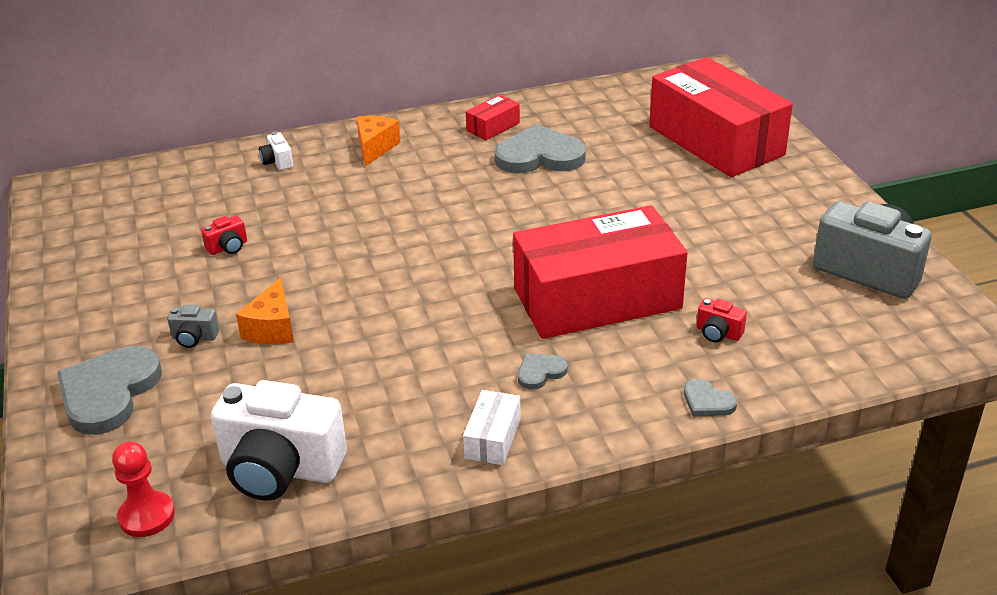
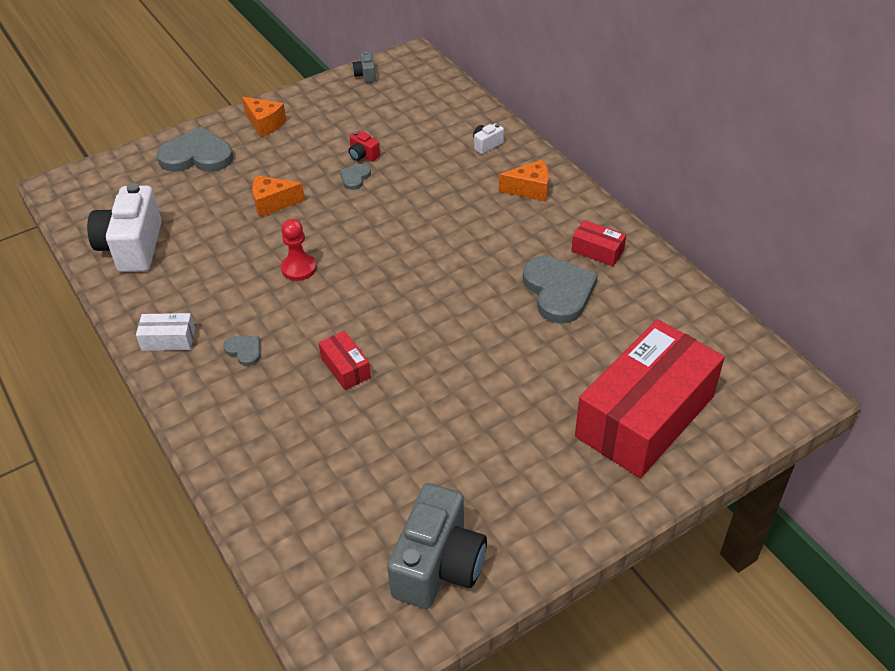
camera: 75 degrees right, 10 degrees up
red pawn [112,441,175,537] -> red pawn moved to [281,219,316,281]
grey camera [167,305,219,348] -> grey camera moved to [352,52,376,83]
red box [513,205,688,339] -> red box [319,331,371,390], size x0.40
grey heart [684,379,737,416] -> grey heart moved to [340,164,371,190]
red camera [697,298,747,342] -> none
none -> orange cheese [242,97,286,137]

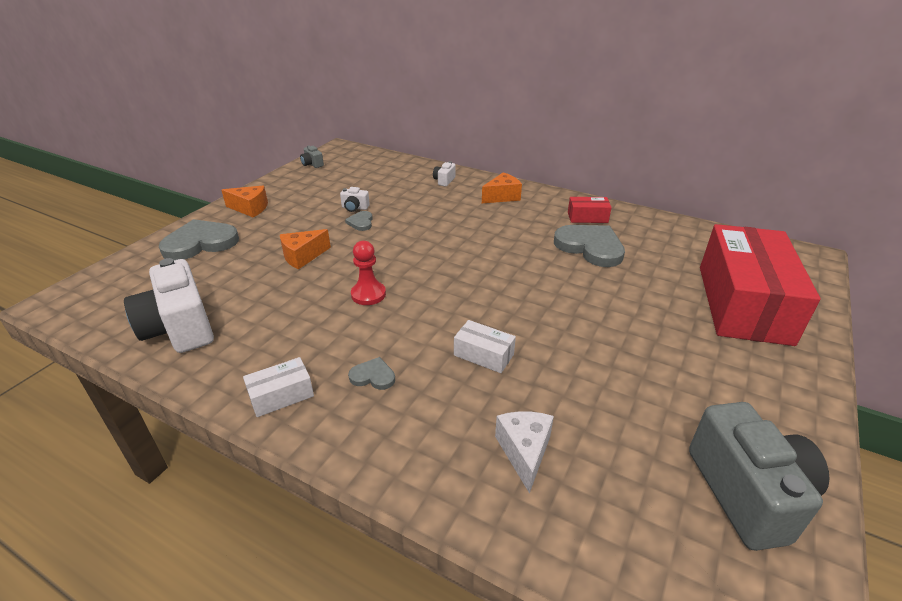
camera: 30 degrees left, 10 degrees down
red box [319,331,371,390] -> white box [454,320,516,373]
red camera [349,131,380,162] -> white camera [340,187,370,212]
none -> white cheese [495,411,554,494]

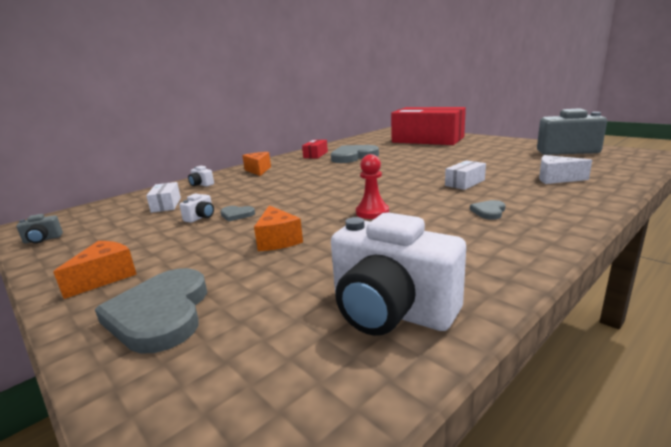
camera: 70 degrees left, 15 degrees down
white camera [124,258,214,353] -> white camera turned 45 degrees clockwise [331,212,466,336]
white box [243,357,314,417] -> white box moved to [146,182,181,213]

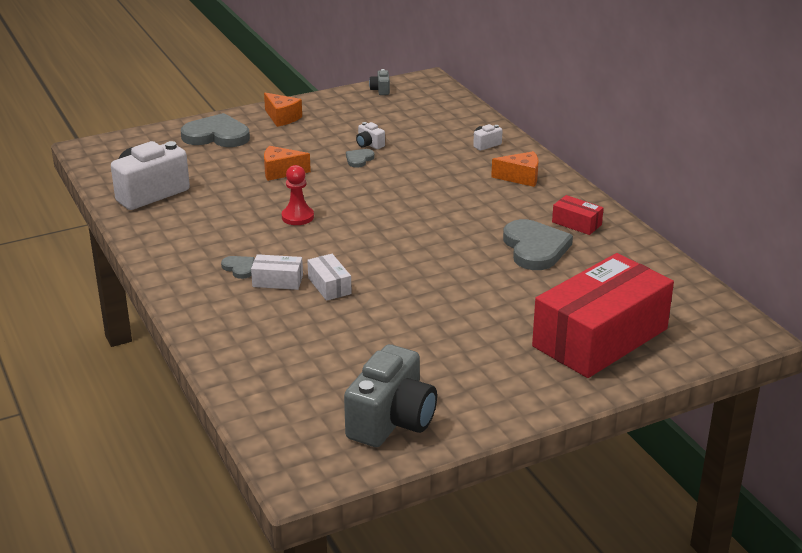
camera: 105 degrees right, 10 degrees up
white box [146,182,181,213] -> white box moved to [251,254,303,290]
white cheese [539,155,592,184] -> none

